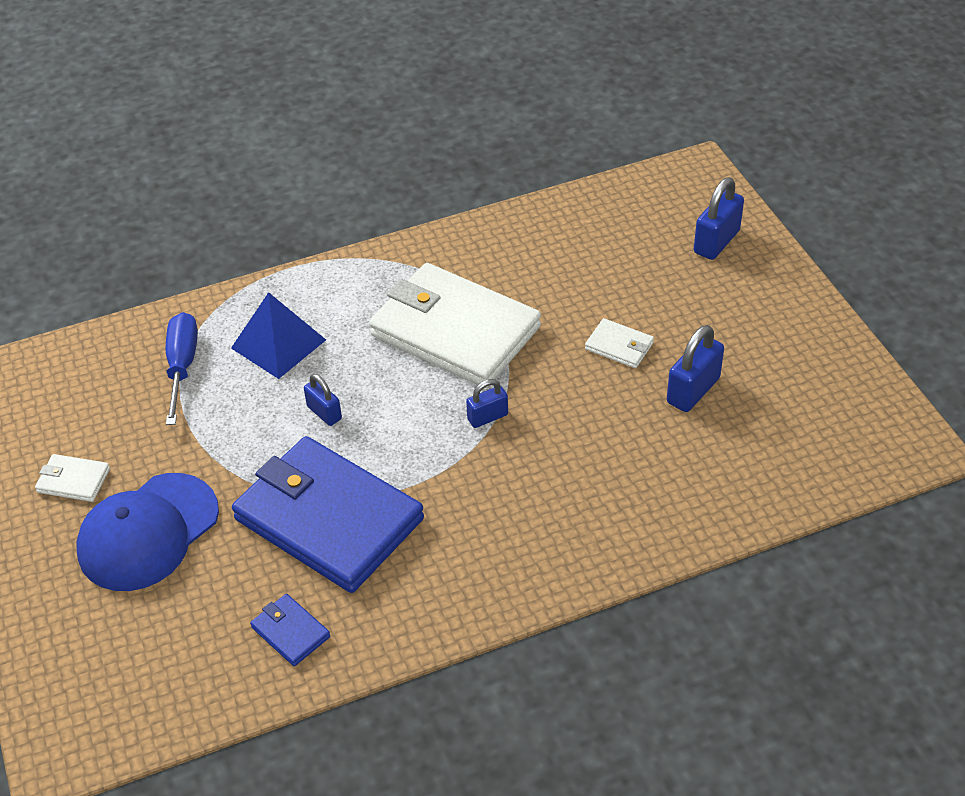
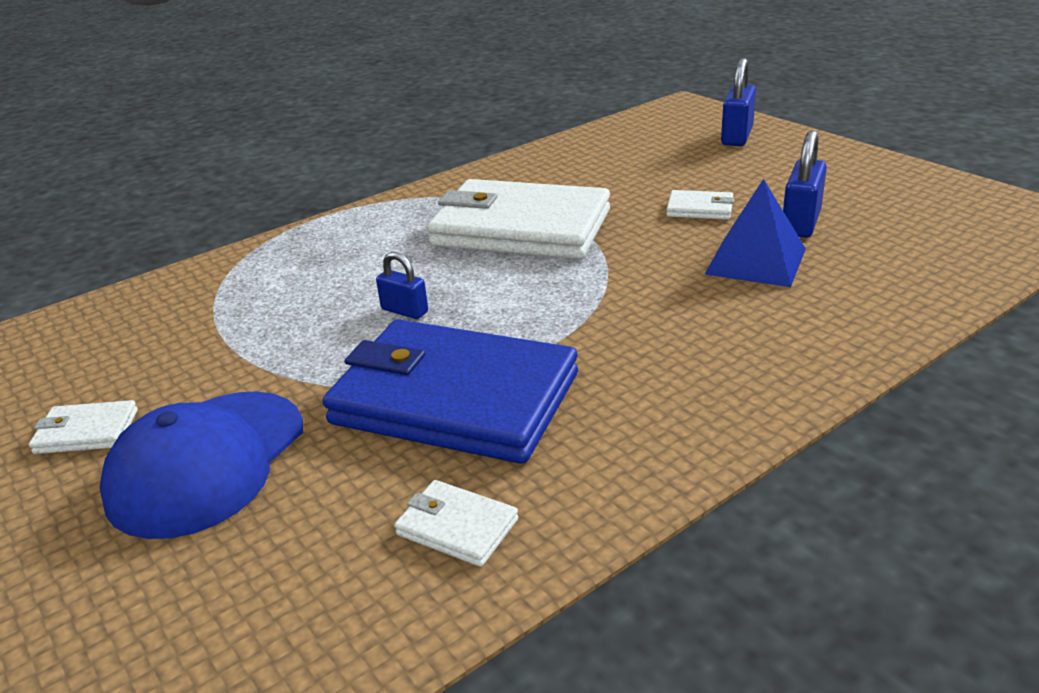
camera: 15 degrees left, 15 degrees down
blue screwdriver [166,312,198,425] -> none
blue pyramid [231,292,326,379] -> blue pyramid moved to [705,179,806,287]
blue wallet [250,594,330,666] -> white wallet [394,480,518,567]
blue padlock [466,379,508,428] -> none

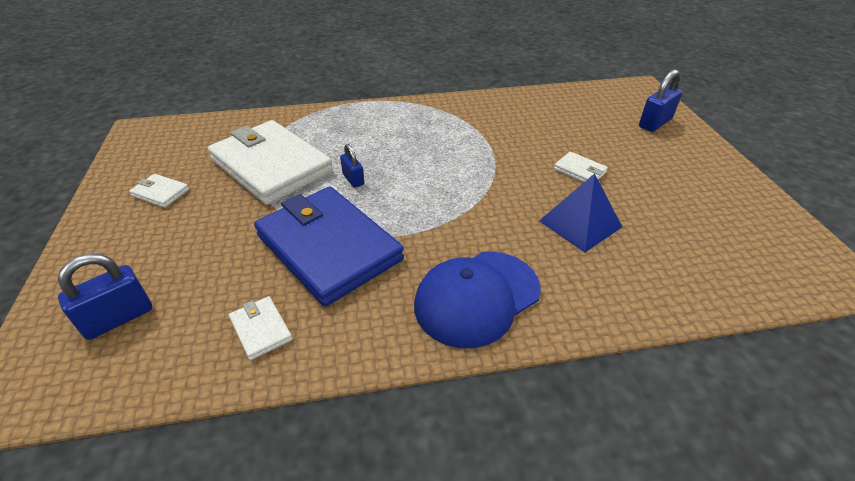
camera: 25 degrees right, 10 degrees up
blue cap [99,391,303,539] -> blue cap moved to [414,252,541,348]
white wallet [427,179,610,259] -> white wallet moved to [208,120,333,205]
blue padlock [783,130,827,238] -> blue padlock moved to [58,254,152,340]

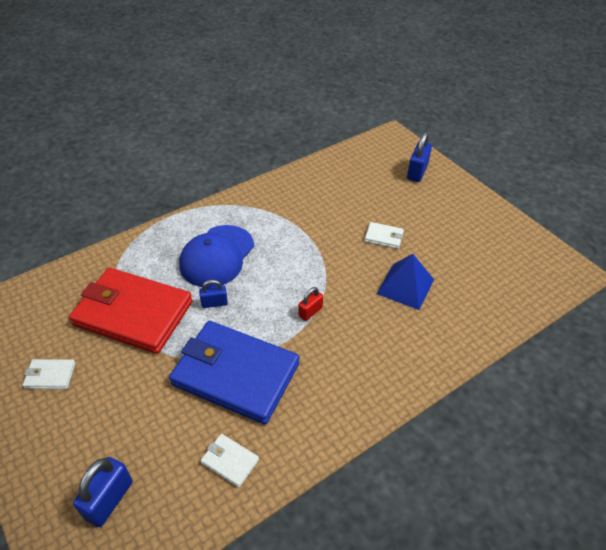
camera: 25 degrees left, 5 degrees up
white wallet [208,120,333,205] -> red wallet [69,268,193,354]
blue padlock [340,144,364,188] -> blue padlock turned 45 degrees counterclockwise [199,280,228,308]
blue cap [414,252,541,348] -> blue cap moved to [179,225,254,288]
none -> red padlock [298,287,323,321]

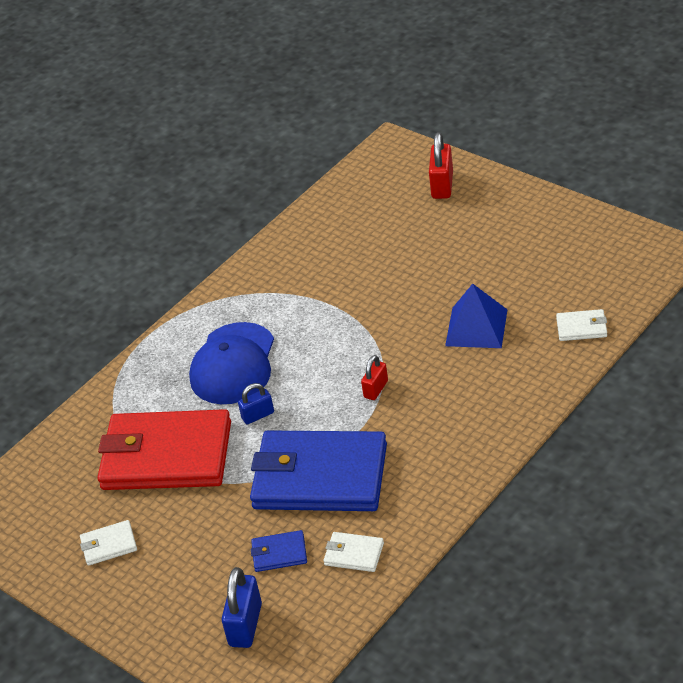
camera: 10 degrees left, 5 degrees down
white wallet [365,222,404,249] -> white wallet moved to [556,309,607,341]
blue padlock [407,132,432,182] -> red padlock [429,132,453,199]
none -> blue wallet [251,530,307,572]

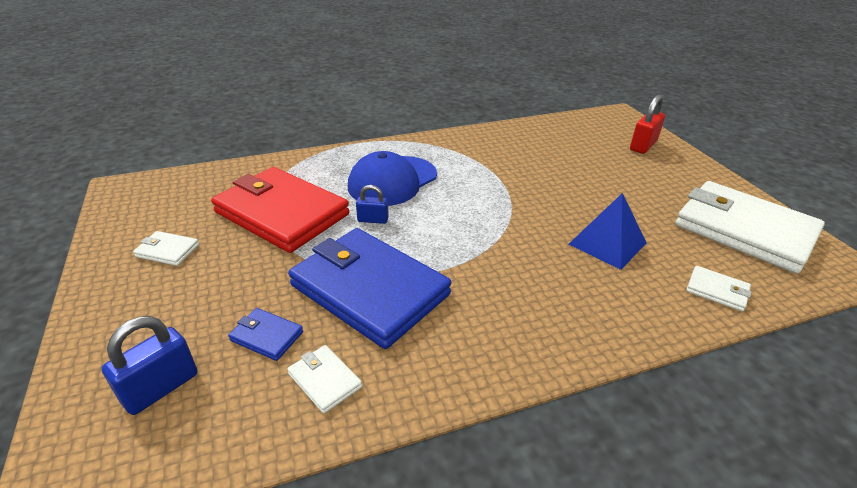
camera: 25 degrees right, 5 degrees down
red padlock [361,355,388,400] -> none
none -> white wallet [675,181,825,274]

